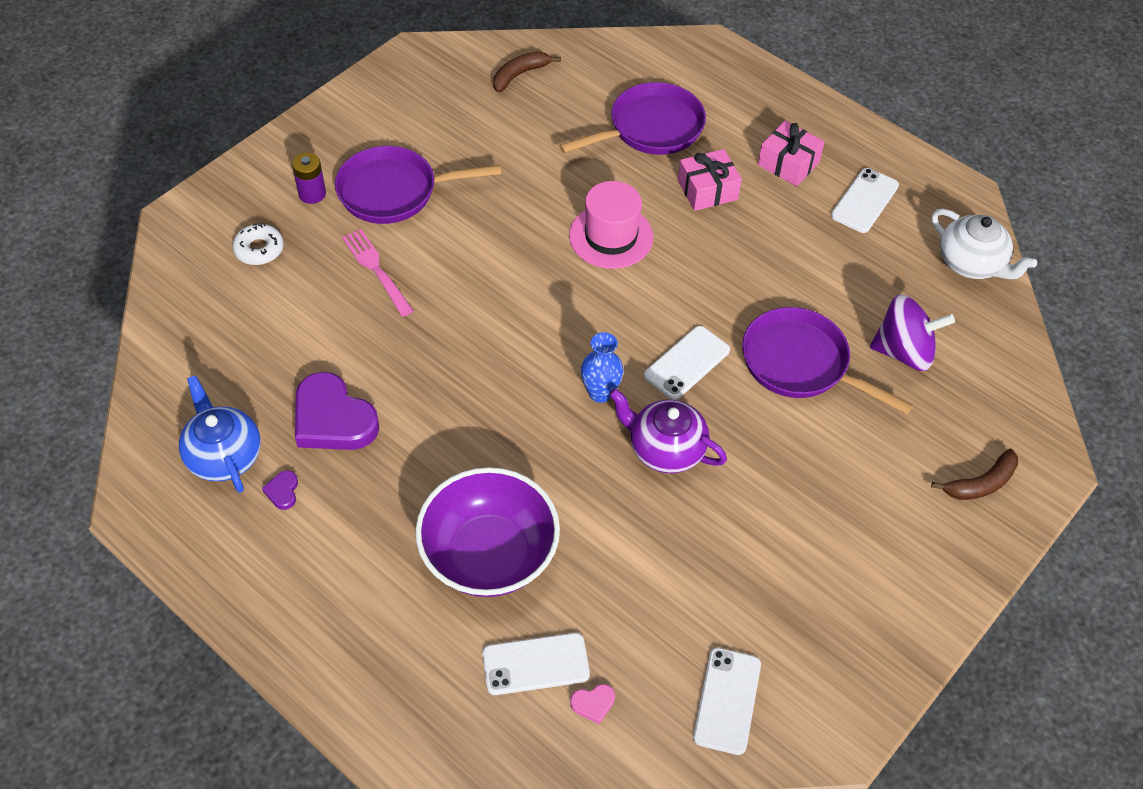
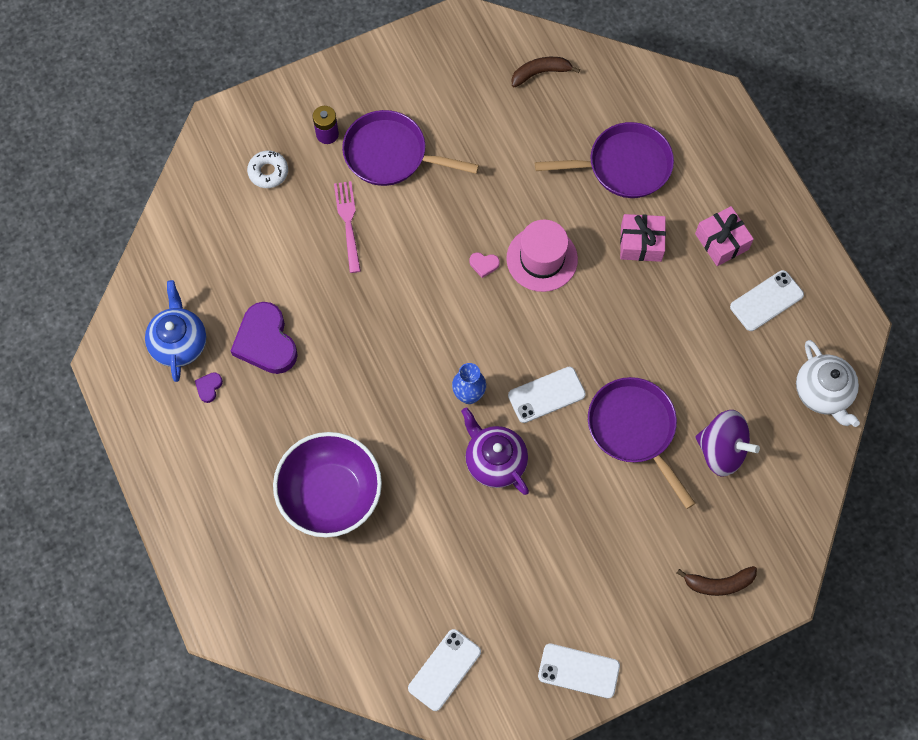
camera: 25 degrees right, 15 degrees up
white phone [482,633,590,695] -> white phone moved to [538,644,620,698]
pink heart [570,684,615,724] -> pink heart moved to [469,252,500,278]

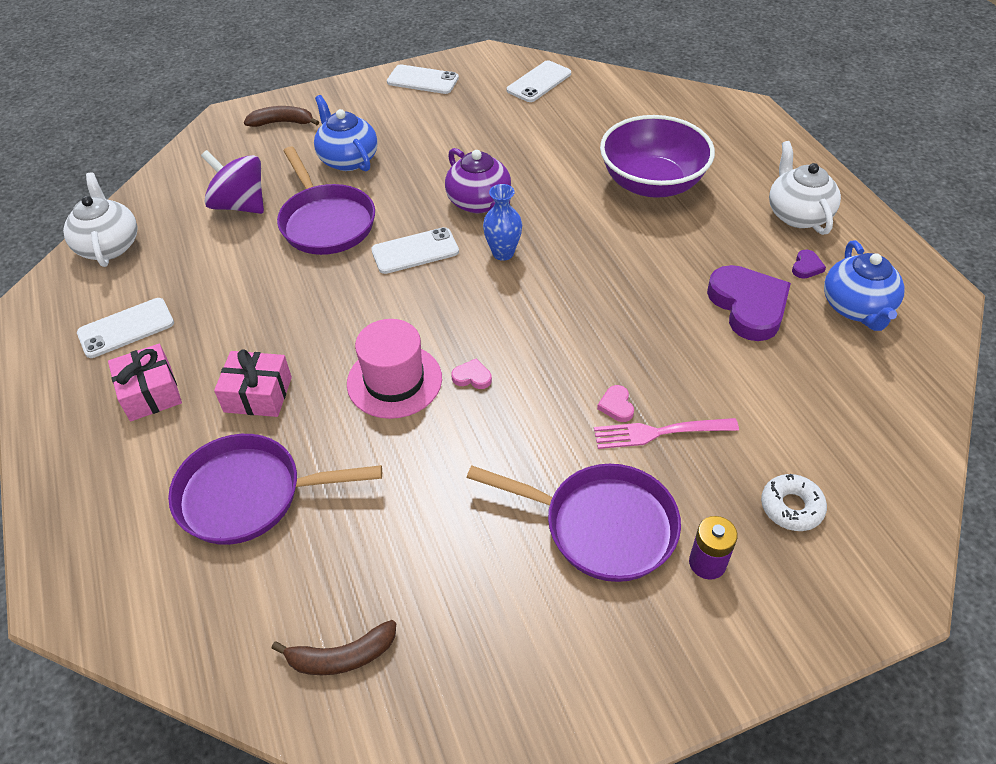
camera: 175 degrees left, 20 degrees down
pink fork [334,181,361,273] -> pink fork turned 90 degrees clockwise [594,418,739,449]
none -> blue teapot [314,95,378,171]
none -> pink heart [597,385,634,422]
none -> white teapot [769,141,841,235]

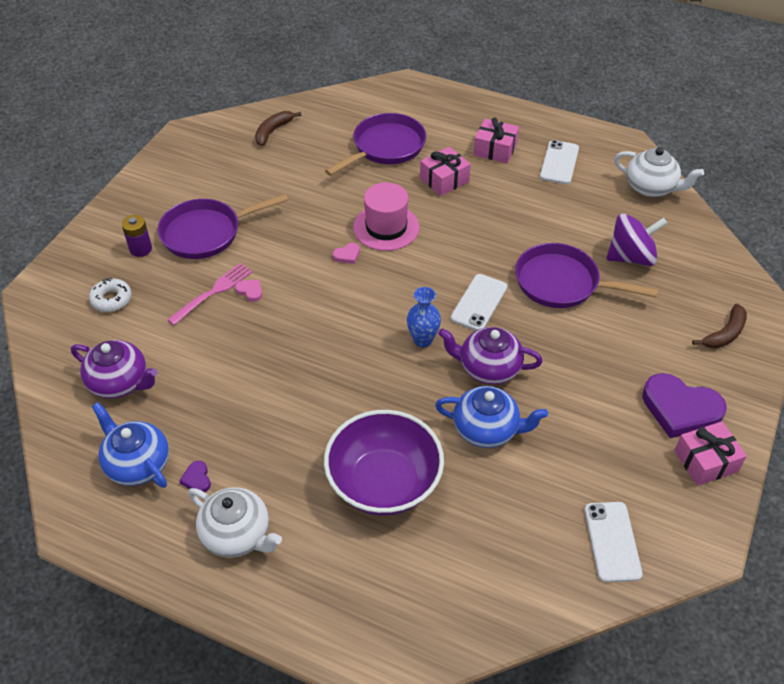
camera: 135 degrees right, 0 degrees up
blue teapot [314,95,378,171] -> blue teapot moved to [435,386,548,448]
white phone [387,64,459,94] -> pink gift [674,422,747,486]
purple heart [707,265,791,341] -> purple heart moved to [642,373,727,438]
none -> purple teapot [71,340,157,399]

